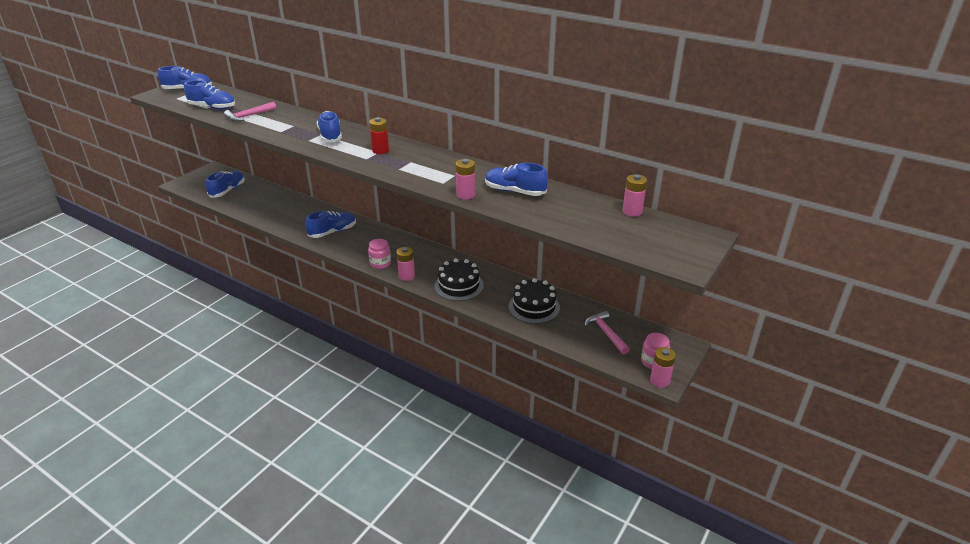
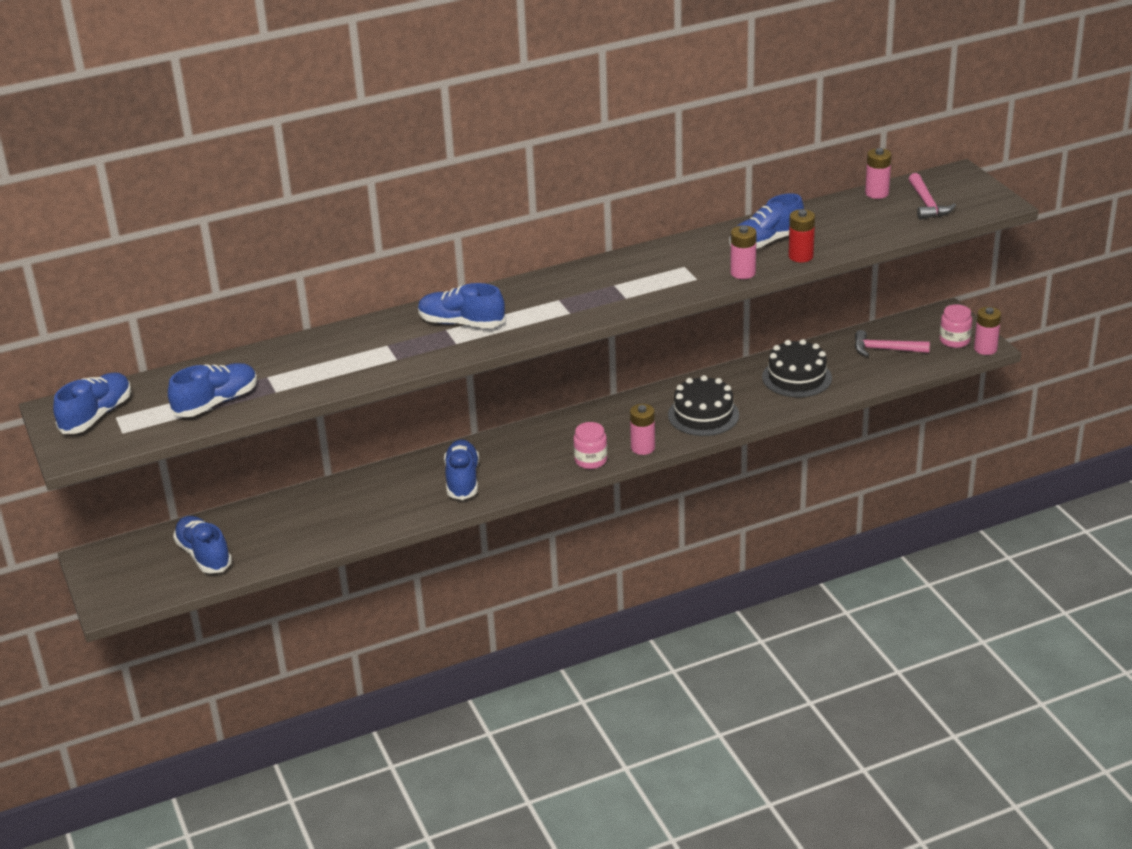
camera: 55 degrees left, 0 degrees up
pink hammer [224,102,276,122] -> pink hammer moved to [909,173,956,219]
red battery [369,117,389,154] -> red battery moved to [788,209,815,262]

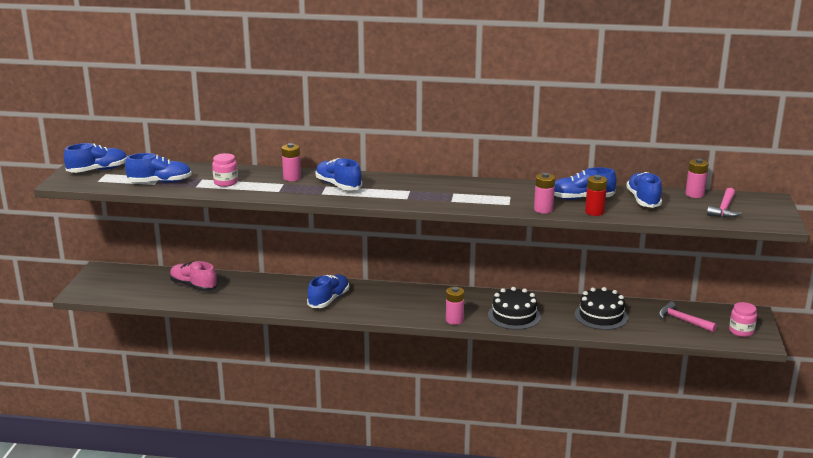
camera: 30 degrees right, 10 degrees down
blue shoe [173,516,232,574] -> blue shoe moved to [626,172,662,208]
pink jar [573,422,607,469] -> pink jar moved to [212,153,238,187]
pink battery [974,307,1001,355] -> pink battery moved to [282,143,301,181]
none -> pink shoe [170,261,217,291]

